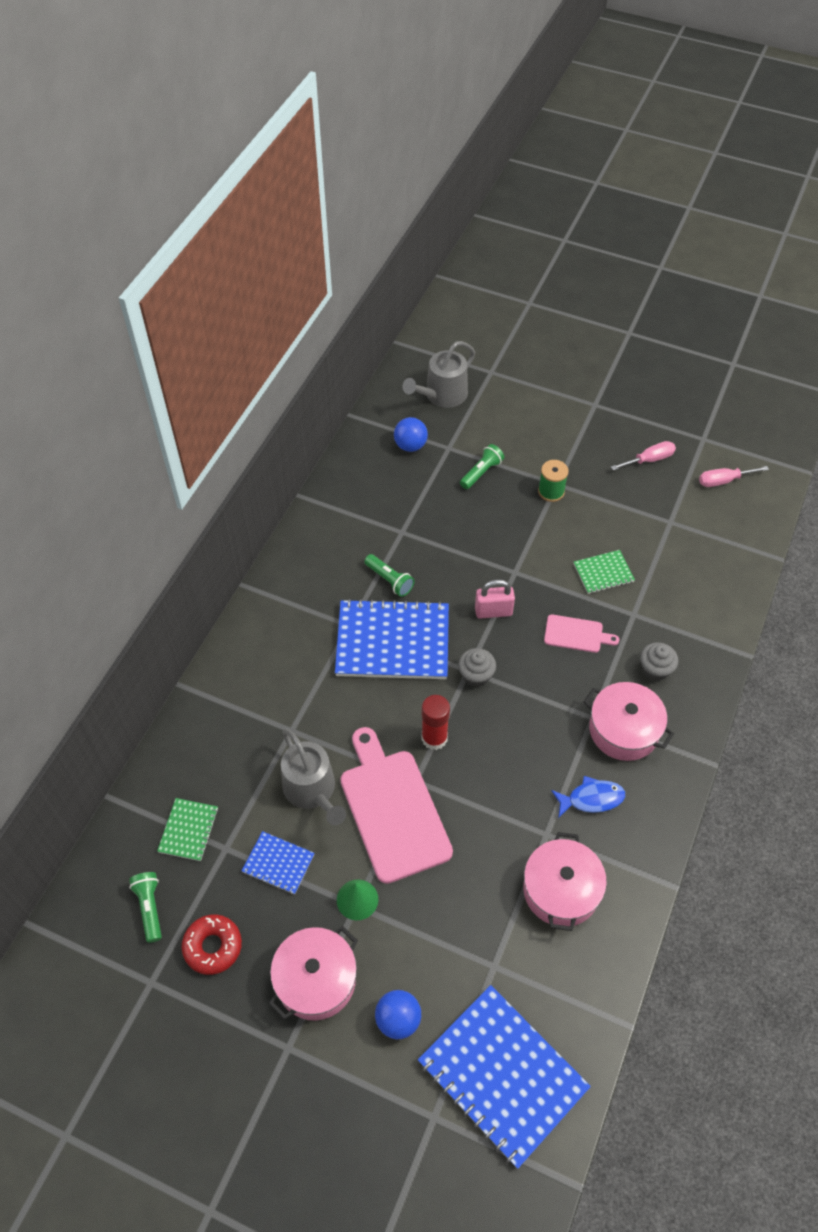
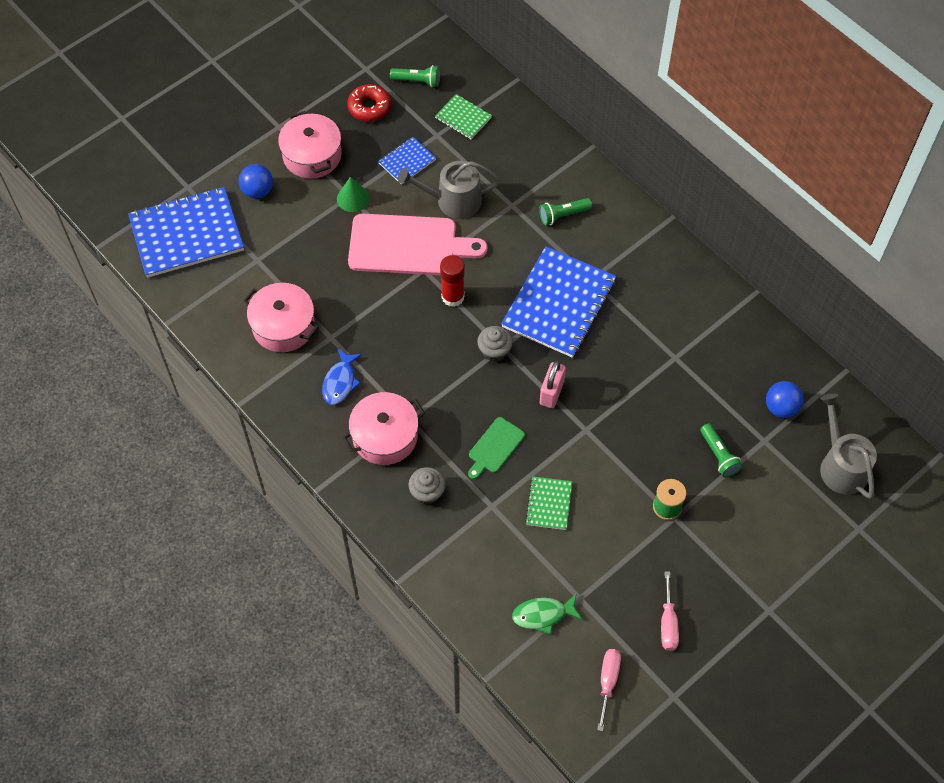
camera: 115 degrees right, 5 degrees up
green flashlight [364,554,415,597] -> green flashlight moved to [539,198,592,225]
pink cutting board [544,615,619,653] -> green cutting board [468,417,525,479]
none -> green fish [512,594,583,635]

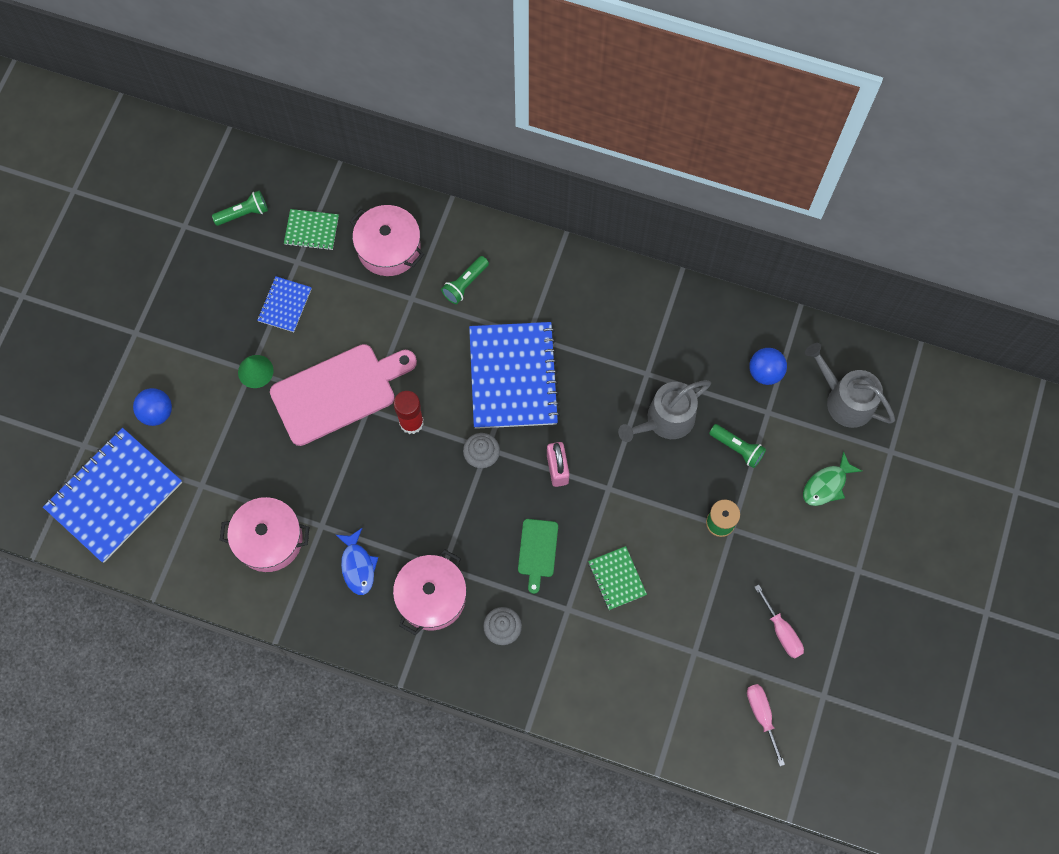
camera: 30 degrees left, 10 degrees up
pink pot [278,111,342,179] -> pink pot moved to [350,205,424,276]
red donut [347,84,391,122] -> none
grey watering can [398,161,500,219] -> grey watering can moved to [618,380,711,442]
green fish [512,594,583,635] -> green fish moved to [803,451,862,506]

